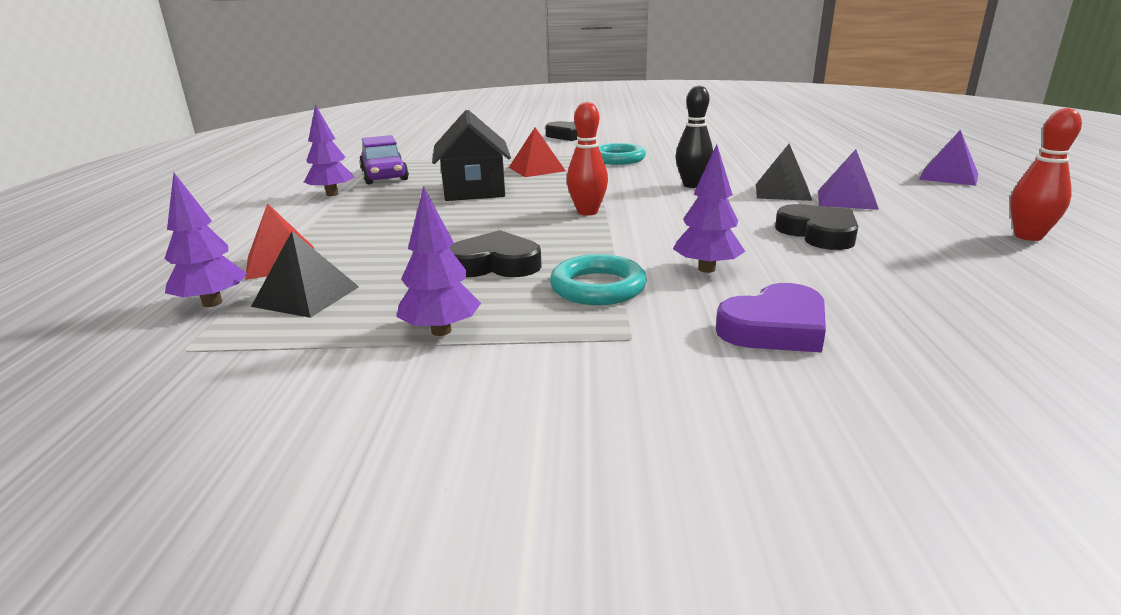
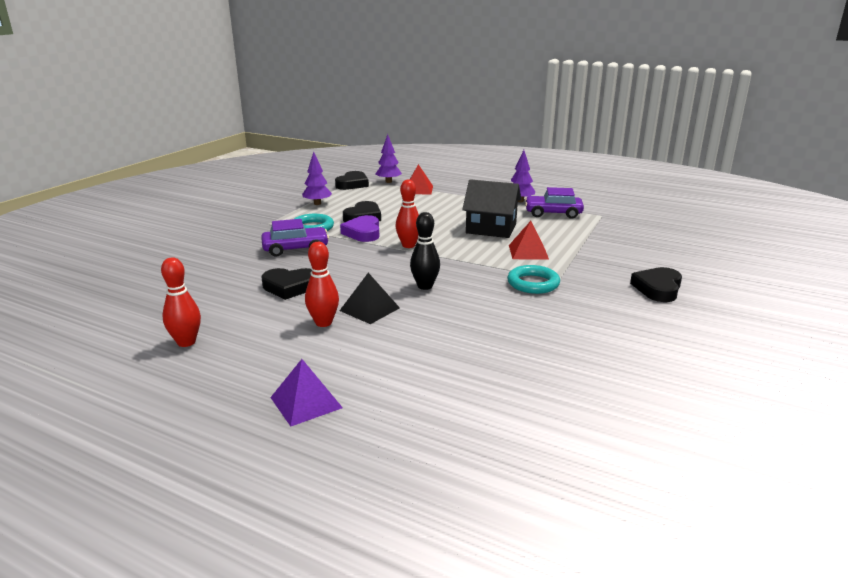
camera: 115 degrees right, 0 degrees up
black pyramid [251,231,359,318] -> none
purple tree [673,144,745,273] -> purple car [261,219,329,257]
purple heart [716,283,826,353] -> purple heart moved to [340,215,379,242]
purple pyramid [818,149,879,210] -> red bowling pin [305,242,339,327]
none -> black heart [335,171,369,190]

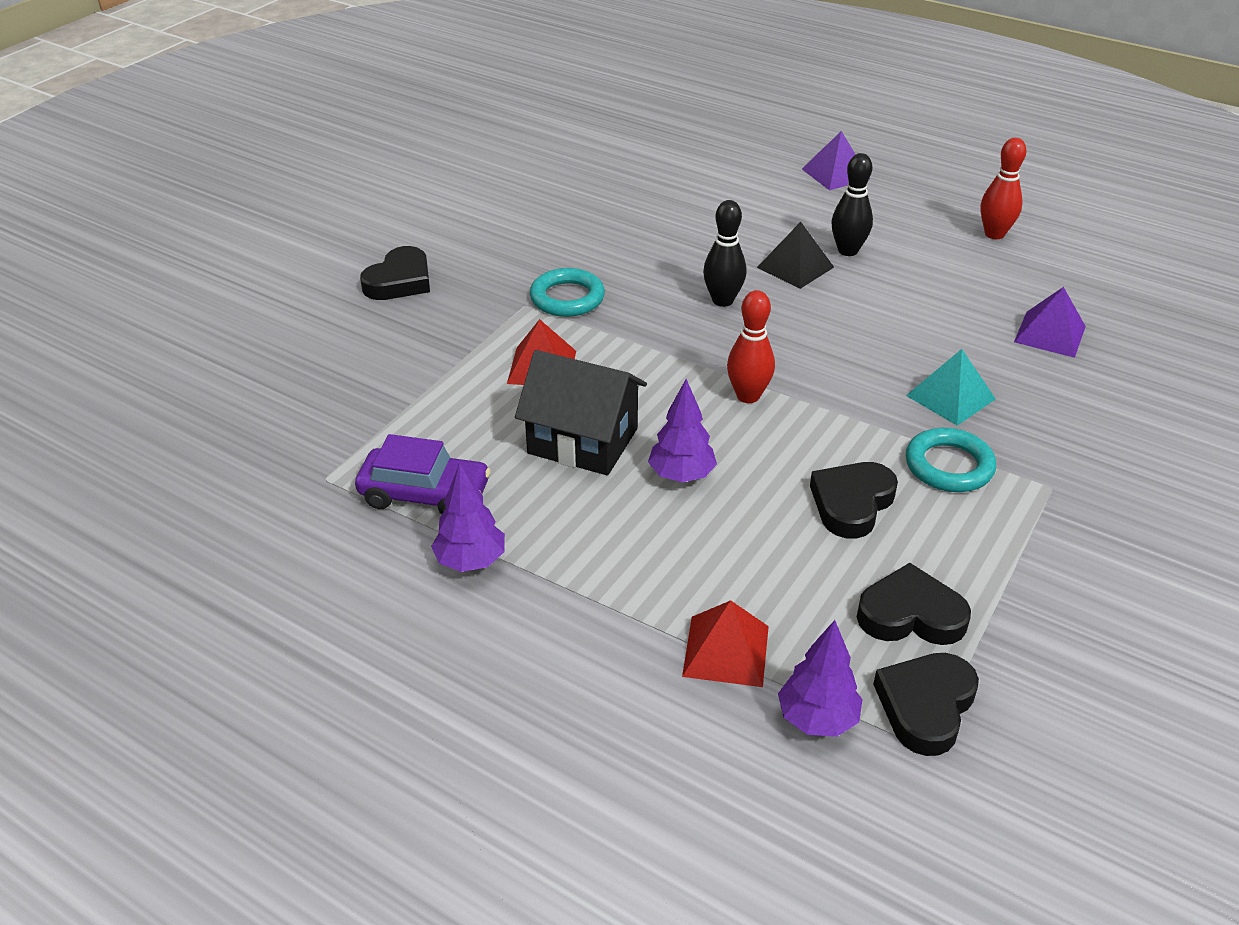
camera: 175 degrees left, 15 degrees up
purple car [261,219,329,257] -> turquoise pyramid [906,349,996,426]
black heart [262,268,312,300] -> black heart moved to [857,563,971,645]
purple tree [302,151,332,205] -> purple tree moved to [648,379,717,482]
red bowling pin [305,242,339,327] -> black bowling pin [832,153,873,256]
purple heart [340,215,379,242] -> none
none -> purple pyramid [1014,287,1086,358]

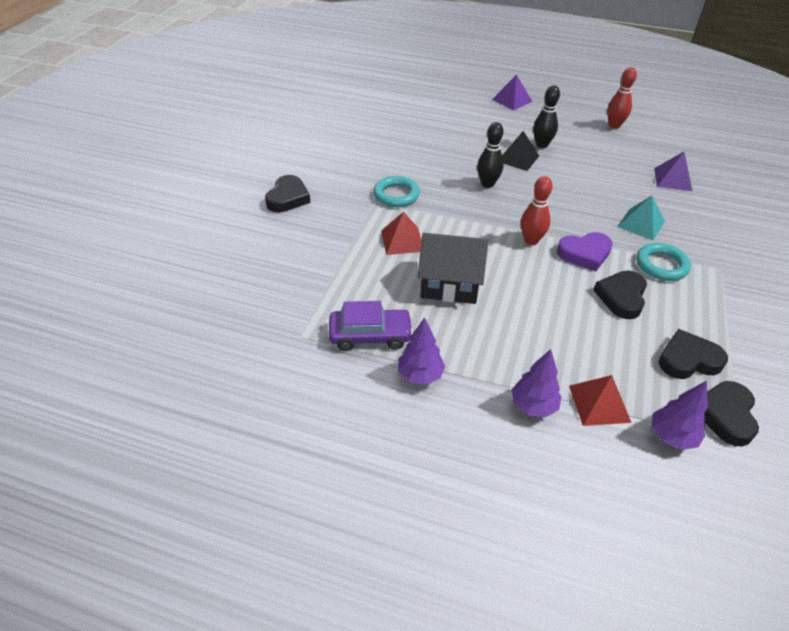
camera: 15 degrees left, 5 degrees up
purple tree [648,379,717,482] -> purple tree moved to [512,349,562,417]
none -> purple heart [557,232,613,271]

